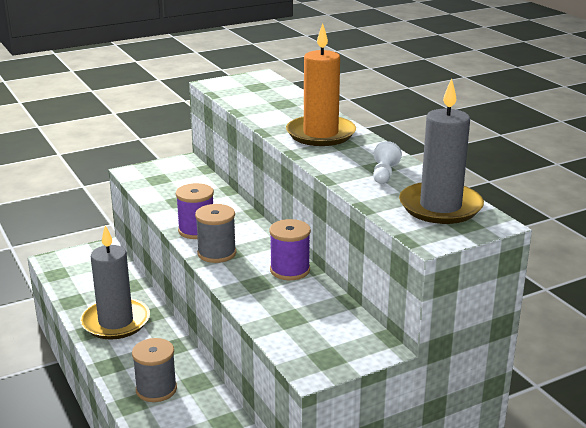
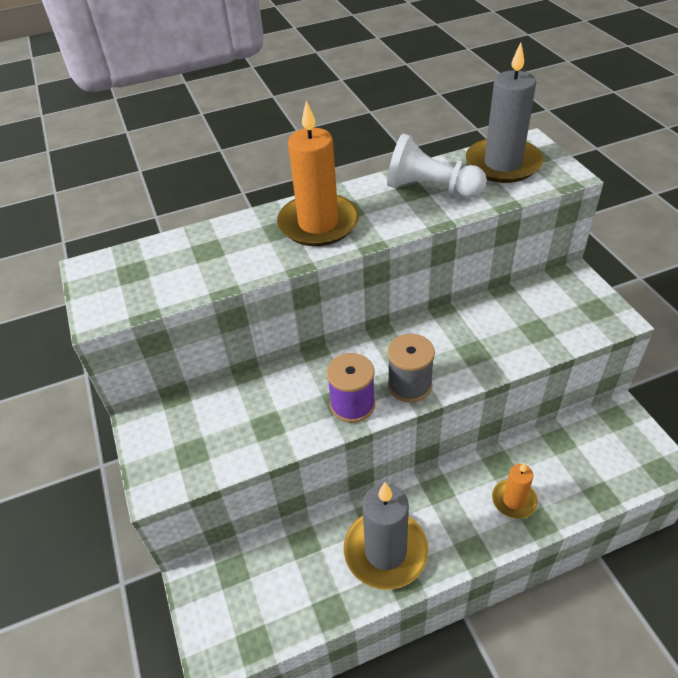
camera: 80 degrees left, 20 degrees up
grey spool [132,338,177,402] -> orange candle [492,462,538,519]
purple spool [270,219,311,280] -> none
white pawn [373,141,402,184] -> white pawn [387,134,487,198], size x1.84

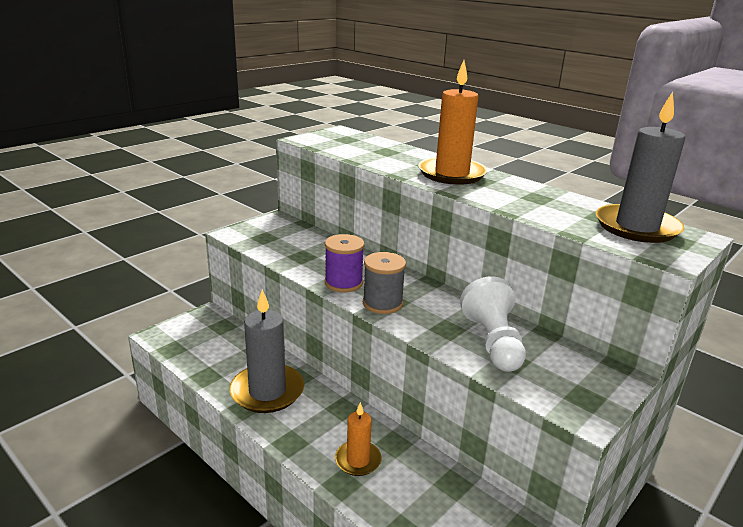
camera: 60 degrees right, 20 degrees down
white pawn [387,134,487,198] -> white pawn moved to [460,276,526,372]

